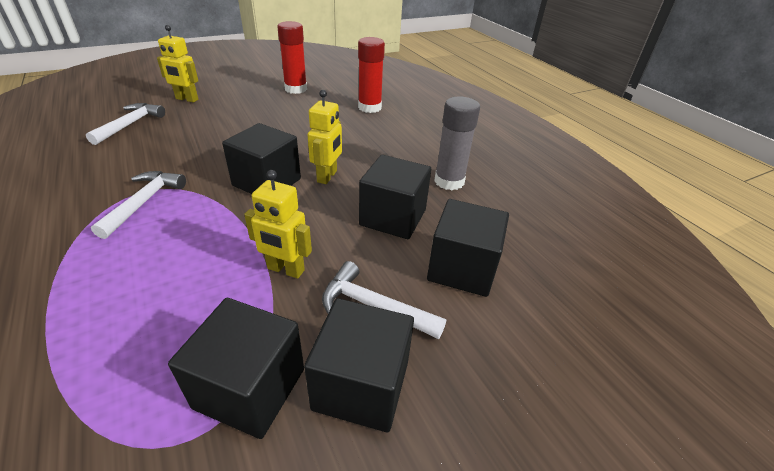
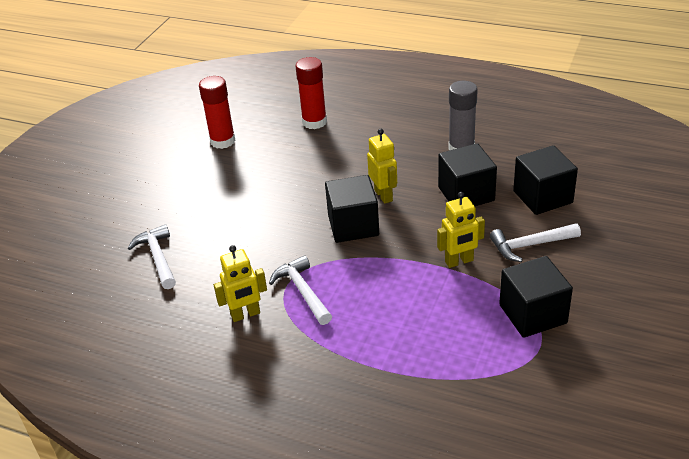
camera: 35 degrees left, 0 degrees up
yellow robot [157,25,198,102] -> yellow robot moved to [214,245,267,322]
black cube [304,298,414,432] -> none

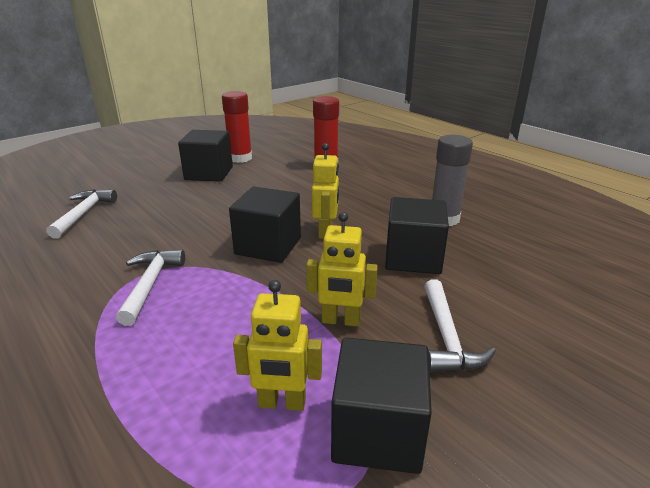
camera: 25 degrees right, 10 degrees down
yellow robot [214,245,267,322] -> yellow robot moved to [233,280,322,411]
white hammer [490,223,581,262] -> white hammer turned 105 degrees counterclockwise [424,279,496,372]
black cube [513,145,578,215] -> black cube moved to [178,130,233,182]

